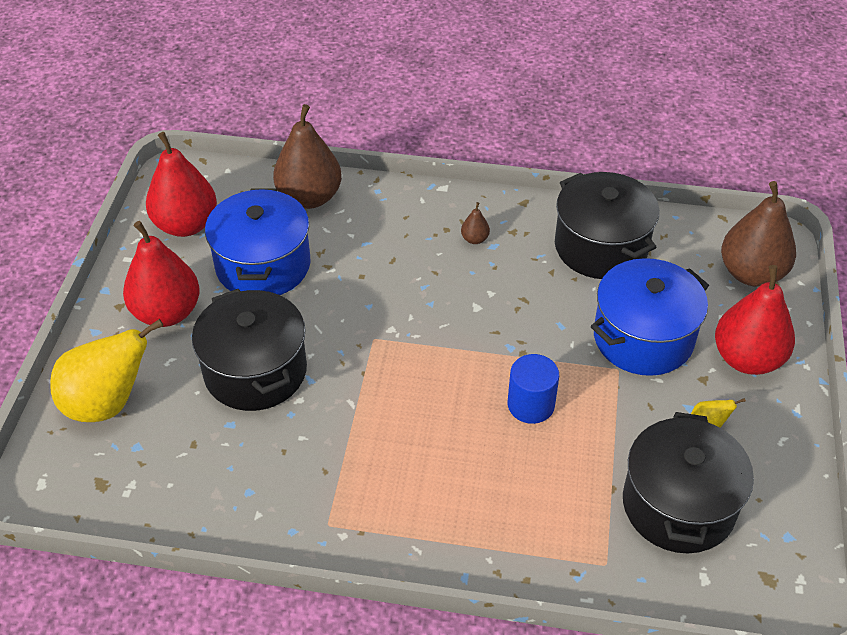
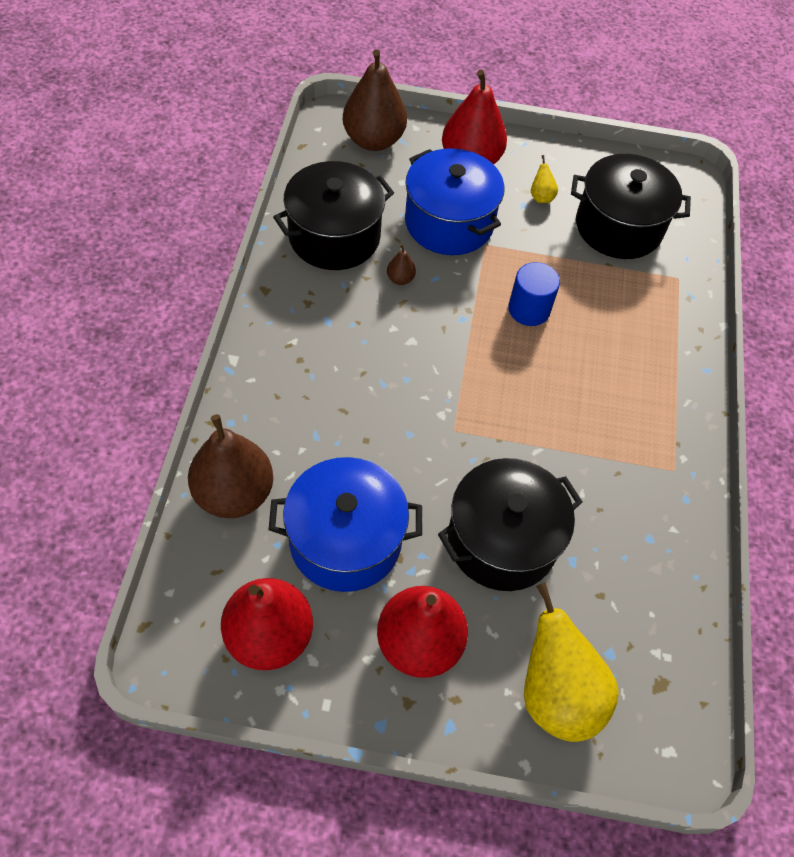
camera: 95 degrees left, 10 degrees up
brown pear [461,202,490,244] -> brown pear moved to [387,244,416,285]

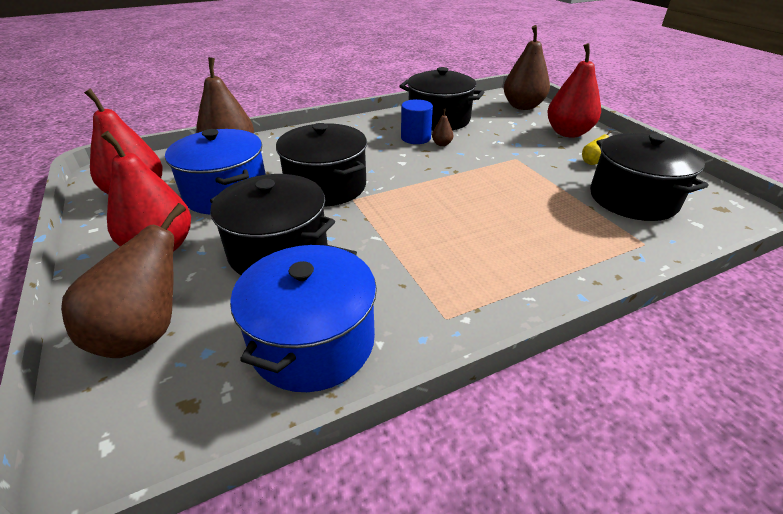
camera: 60 degrees right, 20 degrees down
blue pot [405,148,505,255] -> blue pot moved to [230,245,377,392]
blue cylinder [508,262,560,326] -> blue cylinder moved to [401,99,433,144]
yellow pear [524,582,619,742] -> brown pear [61,203,186,358]
none -> black pot [276,123,367,207]

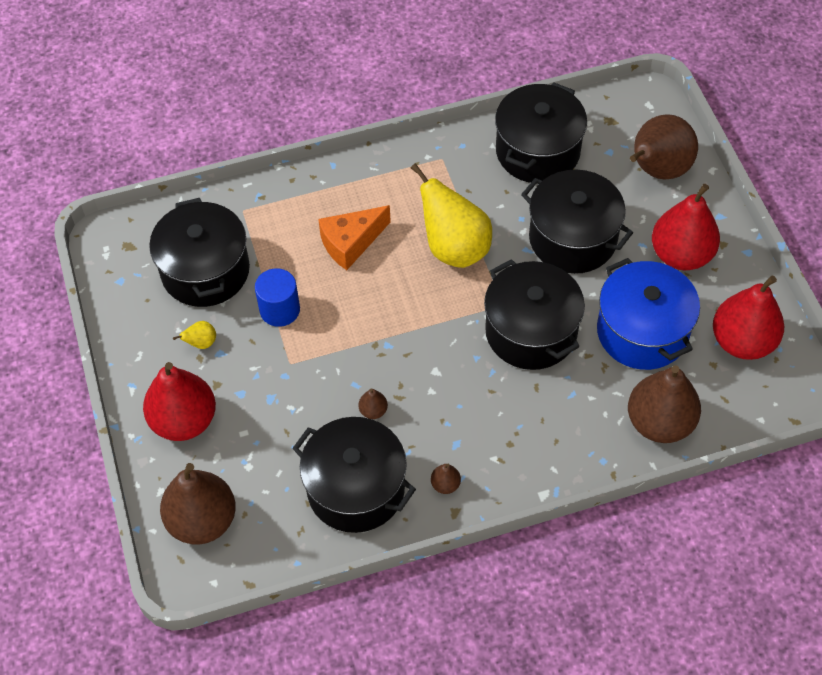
camera: 170 degrees left, 20 degrees up
blue pot [230,245,377,392] -> black pot [495,82,587,183]
blue cylinder [401,99,433,144] -> blue cylinder moved to [255,268,300,327]
none -> orange cheese [318,205,391,270]
none -> yellow pear [411,163,492,268]
none -> brown pear [431,464,461,494]

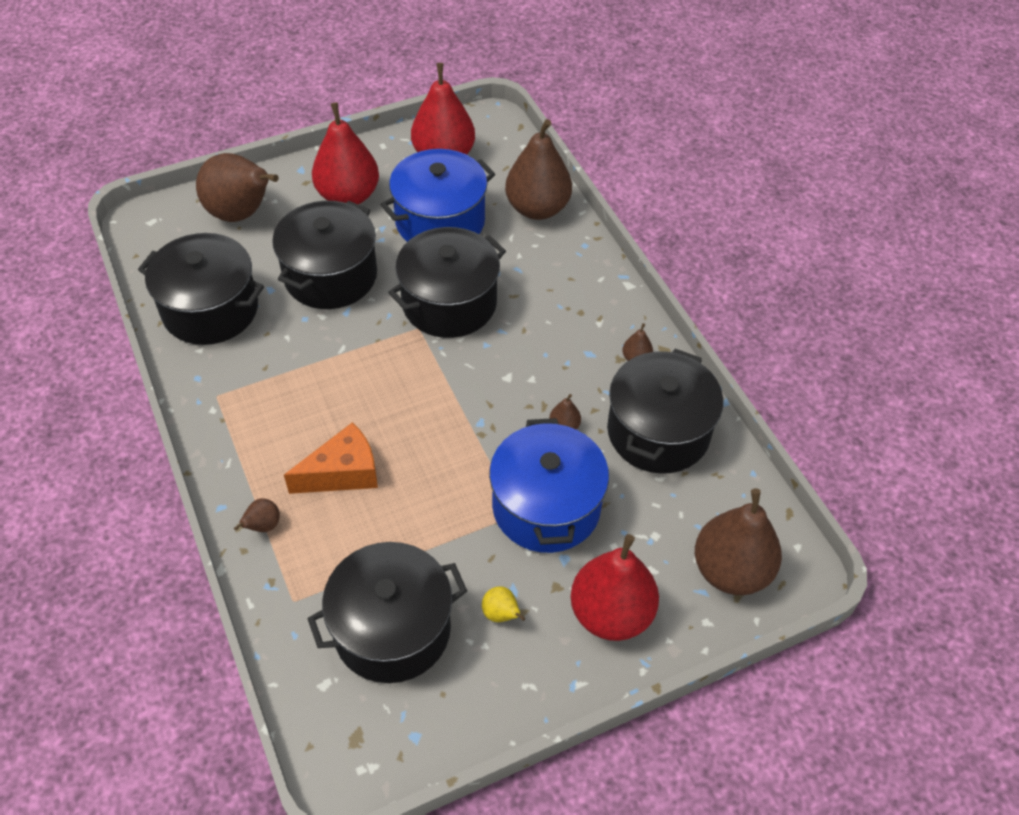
camera: 100 degrees left, 5 degrees down
blue cylinder [255,268,300,327] -> none
orange cheese [318,205,391,270] -> orange cheese turned 75 degrees counterclockwise [284,422,378,494]
yellow pear [411,163,492,268] -> none
none -> brown pear [234,498,280,532]
none -> blue pot [489,418,609,553]

